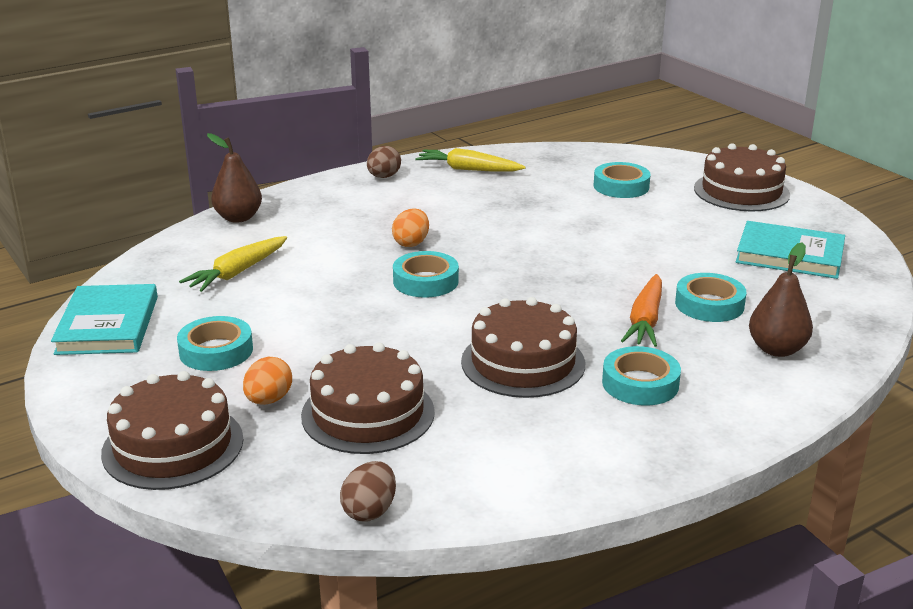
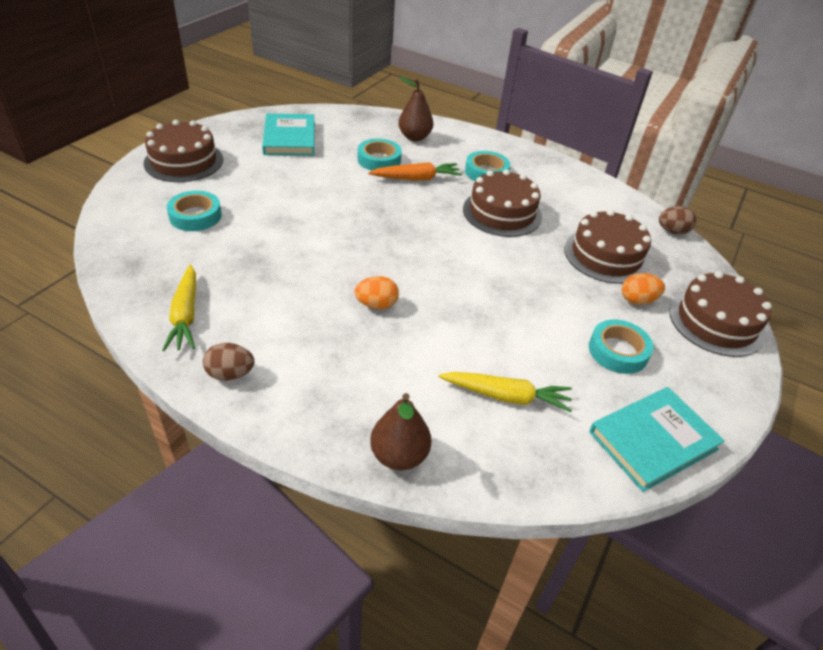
camera: 120 degrees left, 15 degrees up
turquoise tape [393,251,459,298] -> none

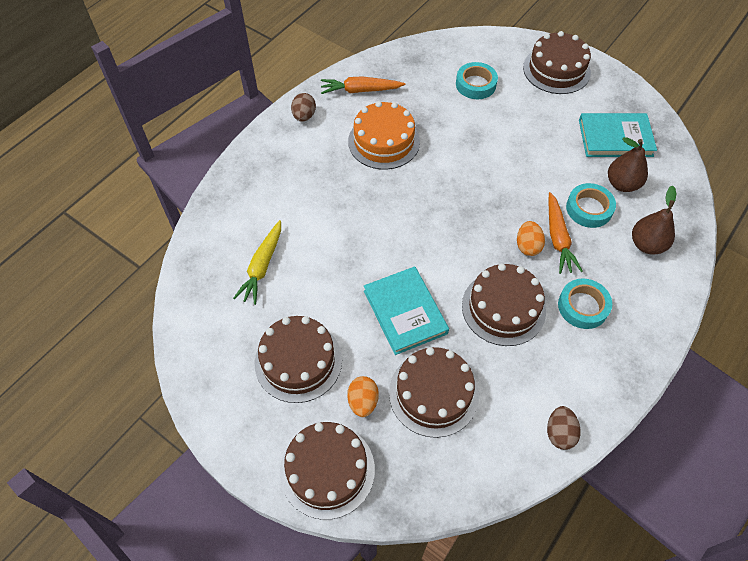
camera: 100 degrees right, 15 degrees up
yellow carrot [162,265,196,351] -> orange carrot [321,76,405,94]
orange egg [354,276,399,309] -> orange egg moved to [517,221,545,256]
brown pear [370,393,431,470] -> brown pear moved to [608,137,648,192]
turquoise tape [589,319,654,374] -> brown cake [255,316,342,403]
turquoise book [589,387,725,492] -> turquoise book moved to [364,267,449,355]
brown egg [659,206,696,234] -> brown egg moved to [547,406,581,450]
none -> orange cake [348,101,420,170]

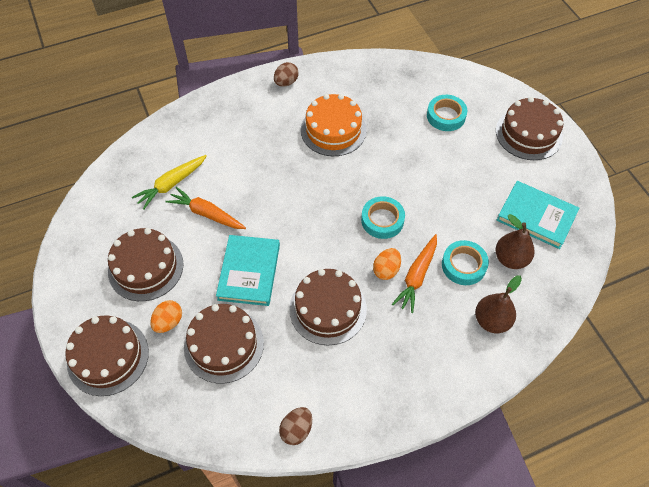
camera: 30 degrees right, 0 degrees up
orange carrot [321,76,405,94] -> orange carrot moved to [165,187,246,229]
turquoise tape [558,278,612,329] -> turquoise tape moved to [361,196,405,239]

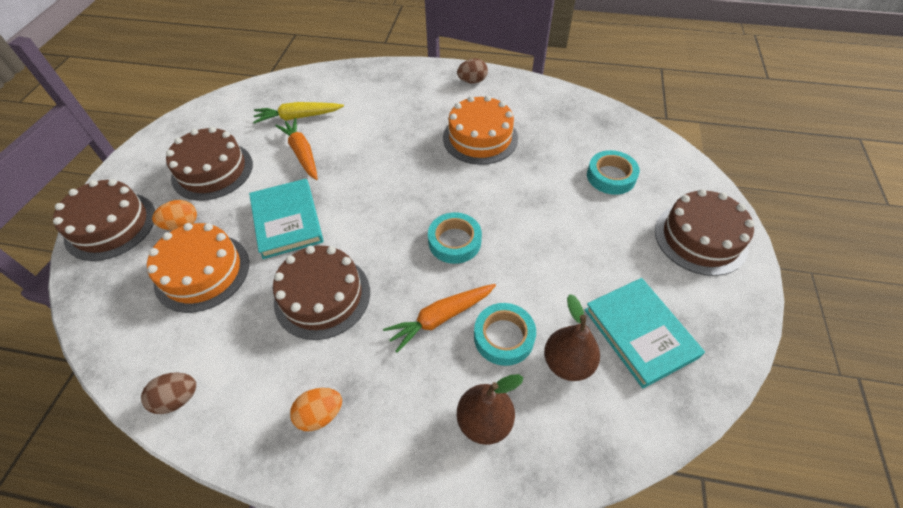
camera: 35 degrees right, 5 degrees down
brown cake [184,304,264,383] -> orange cake [147,223,249,313]
turquoise book [216,235,280,306] -> turquoise book turned 60 degrees counterclockwise [249,179,324,259]
orange egg [373,248,401,280] -> orange egg moved to [290,388,342,431]

